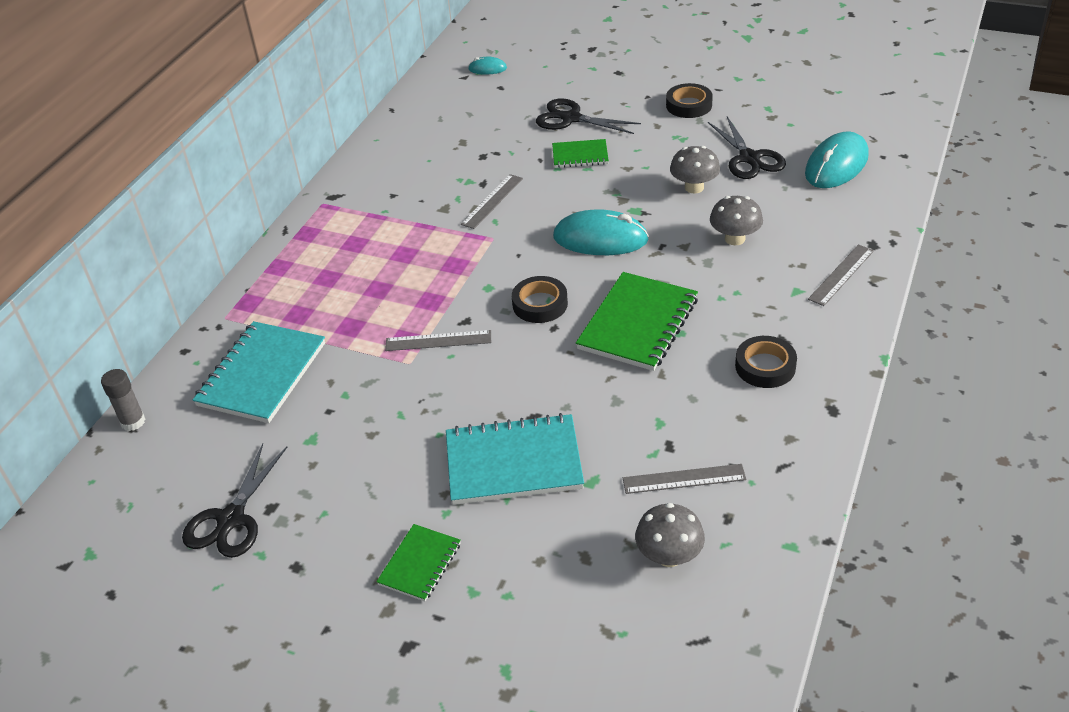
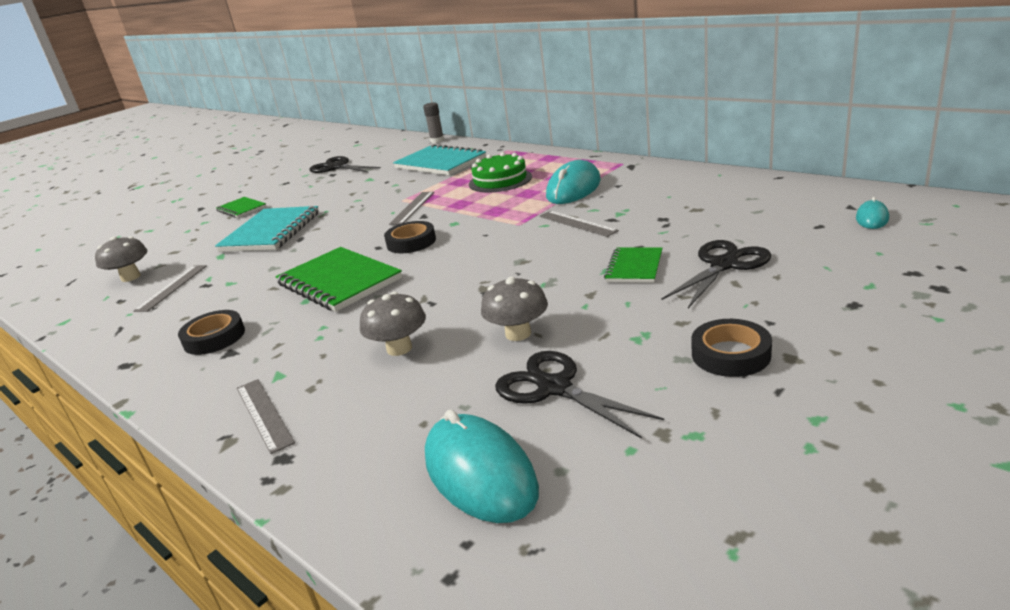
camera: 110 degrees right, 15 degrees down
turquoise mouse [553,209,649,255] -> turquoise mouse moved to [546,160,601,204]
black scissors [708,116,786,179] -> black scissors turned 45 degrees clockwise [495,351,664,439]
none -> green cake [469,152,532,192]

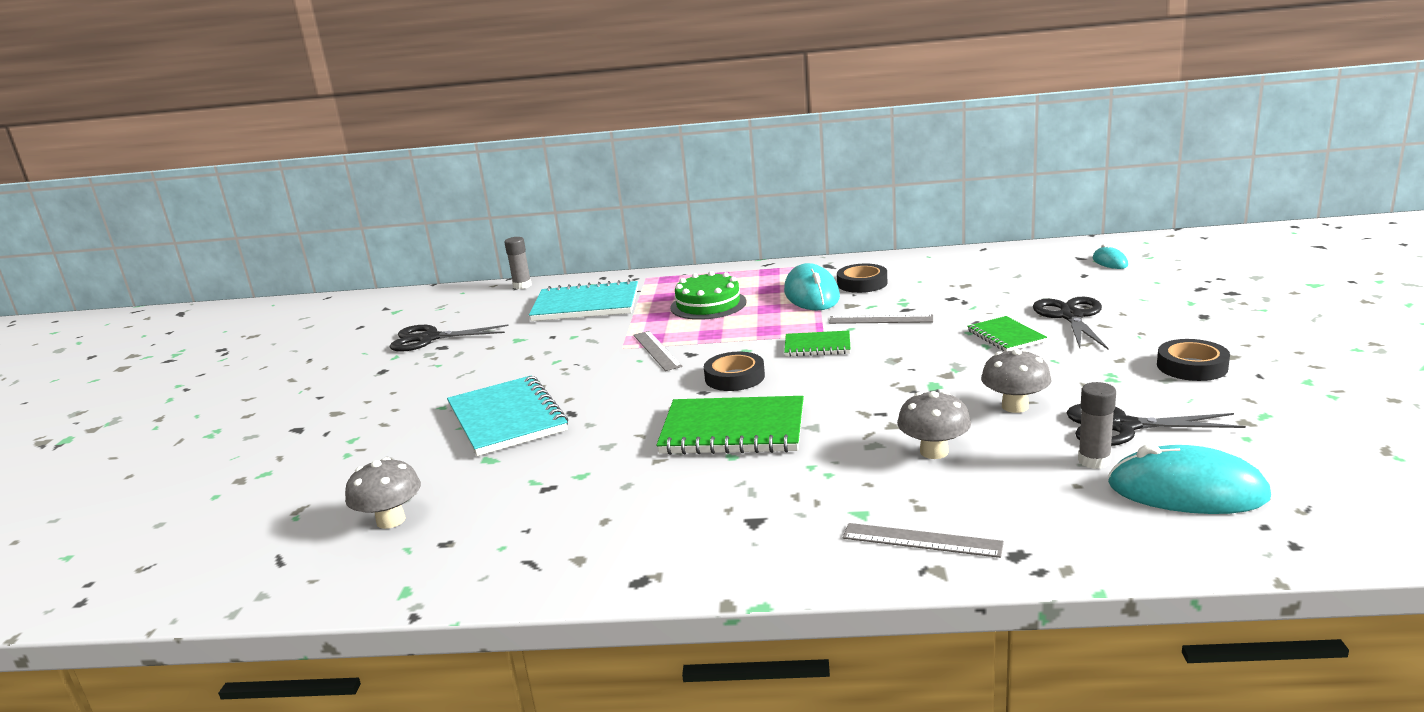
camera: 40 degrees left, 5 degrees down
grey ruler [133,265,207,312] -> none
black tape [178,310,245,355] -> black tape moved to [837,264,887,293]
green notebook [216,197,266,218] -> green notebook moved to [784,331,851,357]
none -> grey glue stick [1078,382,1116,469]

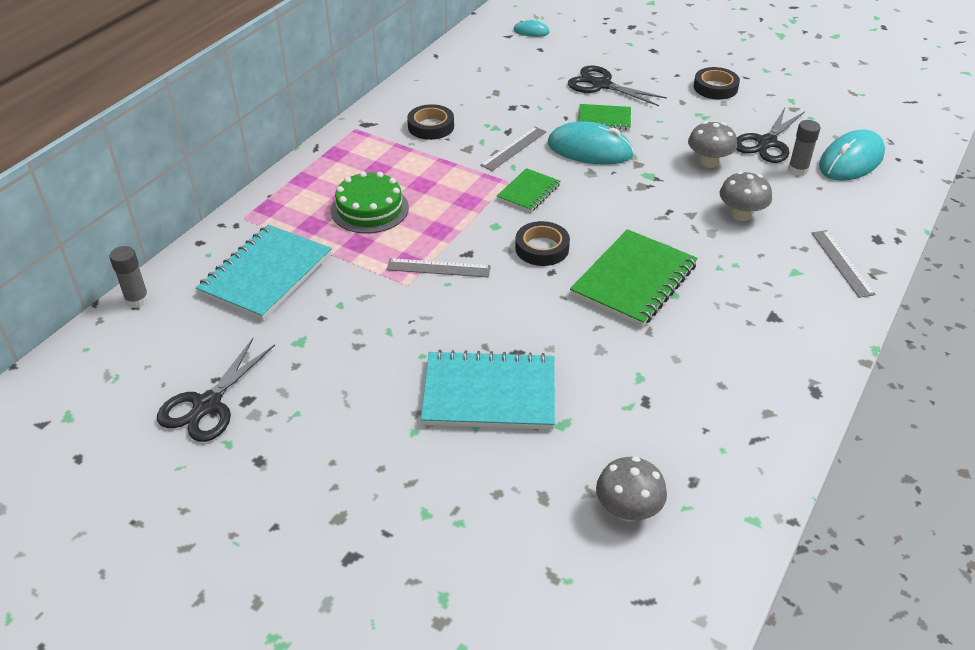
camera: 65 degrees left, 20 degrees up
turquoise mouse [784,263,840,310] -> turquoise mouse moved to [548,121,634,165]
grey ruler [843,523,1004,558] -> grey ruler turned 60 degrees counterclockwise [812,230,876,298]

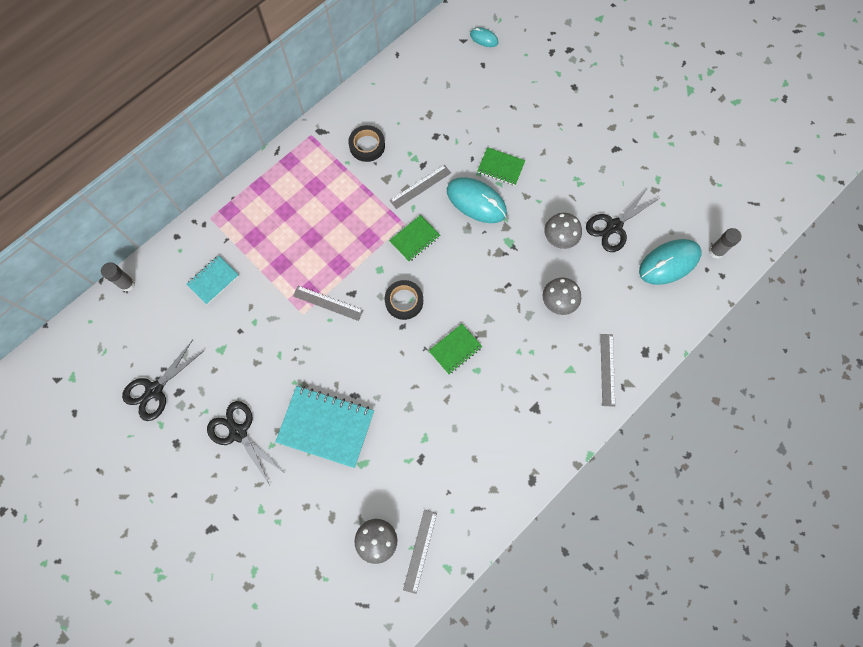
camera: 15 degrees right, 30 degrees up
turquoise notebook [196,224,332,320] -> turquoise notebook [186,255,239,305], size x0.55
green cake [331,171,409,233] -> none
black scissors [568,65,667,106] -> black scissors moved to [207,401,283,484]
green notebook [570,229,698,327] -> green notebook [429,324,483,374], size x0.55
black tape [694,67,740,100] -> none
grey glue stick [788,120,821,176] -> grey glue stick moved to [709,228,742,258]
none -> grey ruler [403,510,437,594]

